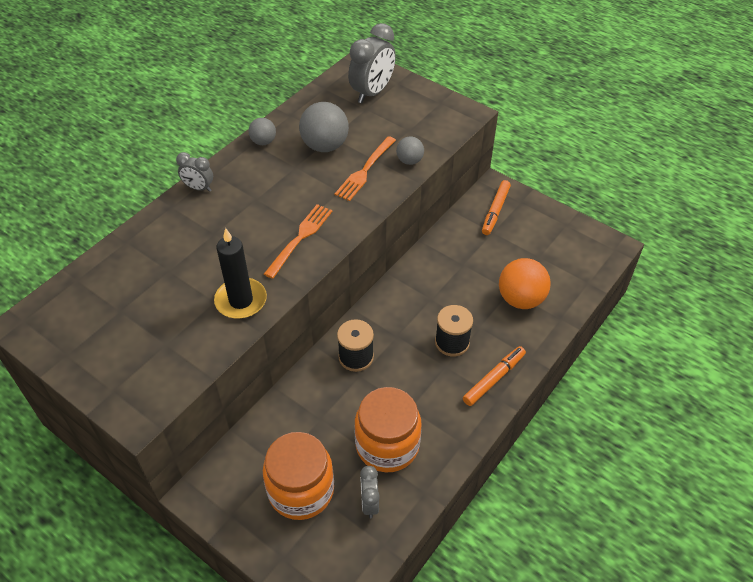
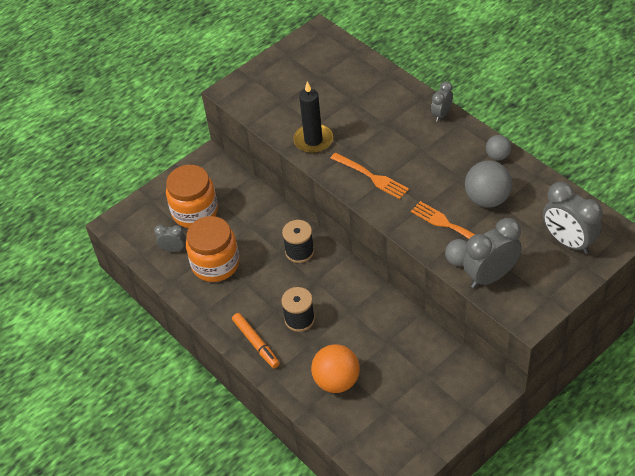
camera: 105 degrees right, 0 degrees up
orange marker [482,180,511,235] -> none
none -> grey clock [463,218,522,288]

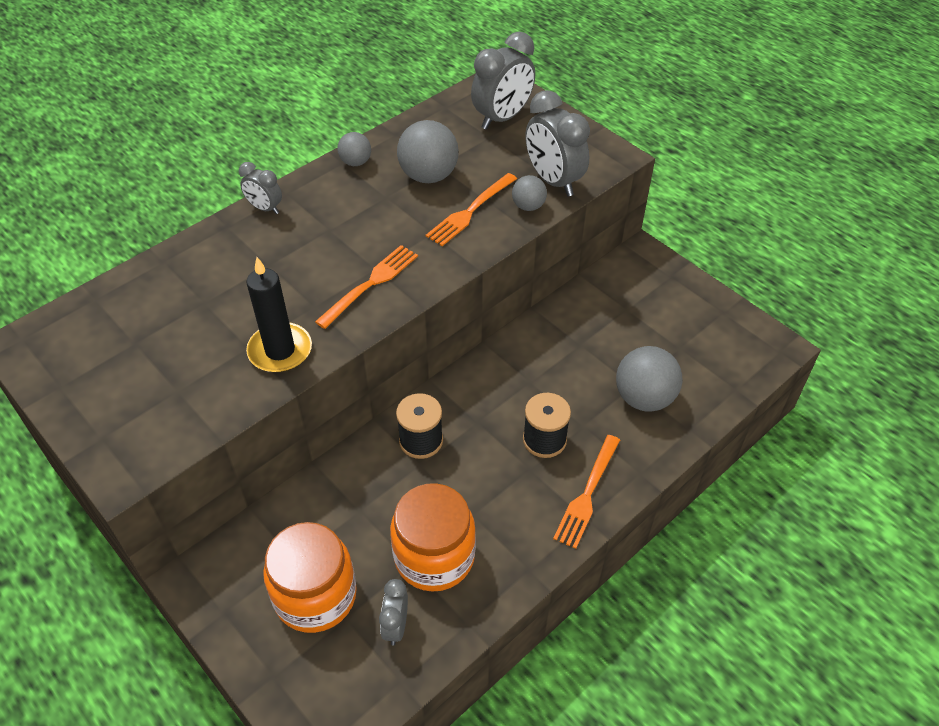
camera: 95 degrees left, 0 degrees up
orange marker [232,313,280,368] -> orange fork [553,435,620,549]
orange ball [311,344,360,393] -> grey ball [616,346,683,412]

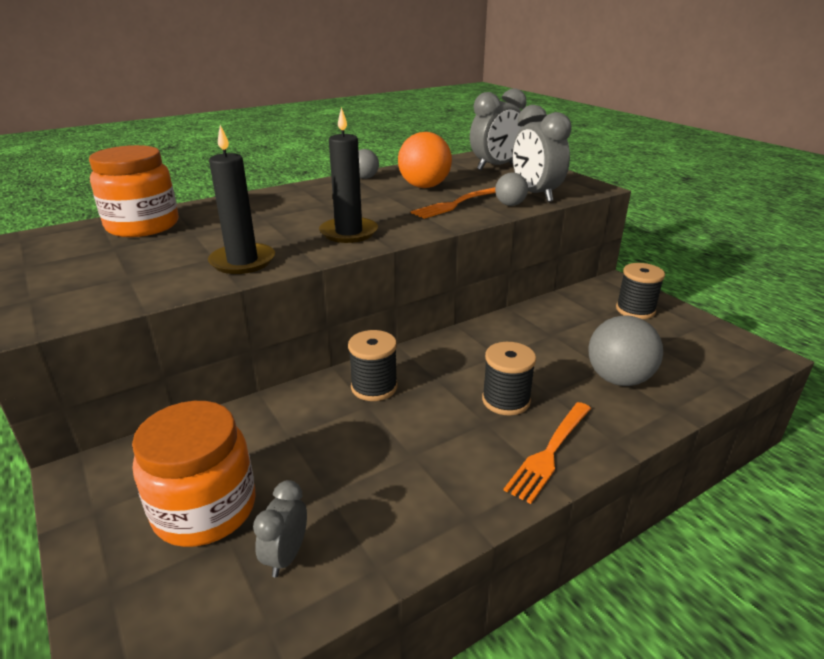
camera: 10 degrees right, 20 degrees down
grey clock [239,162,282,214] -> none
orange fork [315,245,418,329] -> black candle [319,107,378,243]
orange jar [390,483,476,592] -> orange jar moved to [89,145,178,237]
grey ball [397,120,459,183] -> orange ball [398,132,452,188]
none -> black spool [616,263,665,319]

